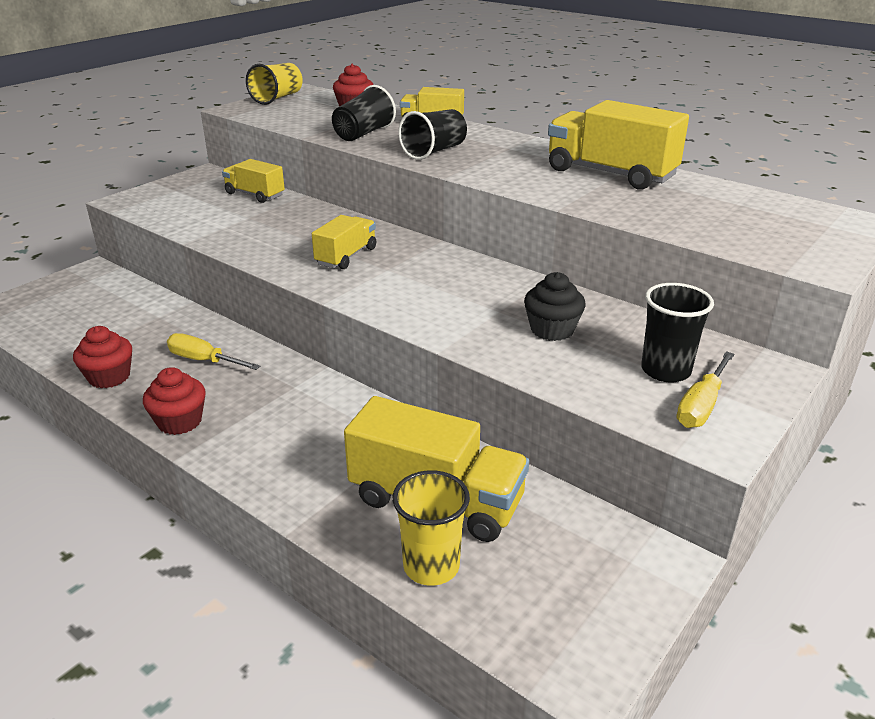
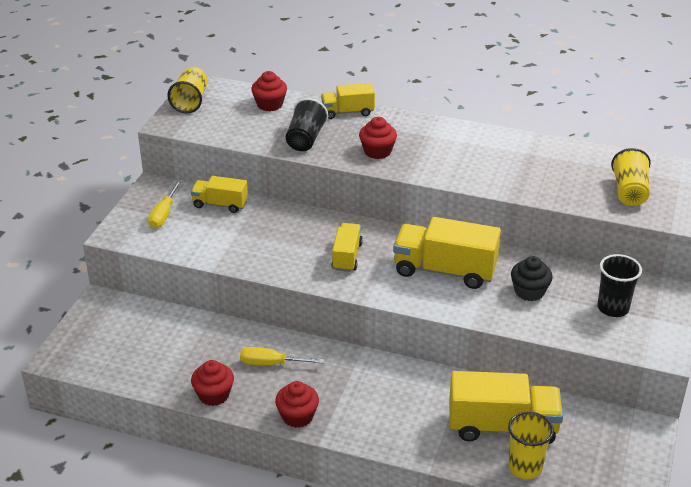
camera: 20 degrees left, 5 degrees up
black cup [398,109,467,160] -> red cupcake [359,117,397,159]
yellow truck [548,100,689,190] -> yellow truck moved to [393,217,501,289]
yellow screwdriver [677,351,734,428] -> yellow screwdriver moved to [148,180,182,228]
none -> yellow cup [611,148,651,206]

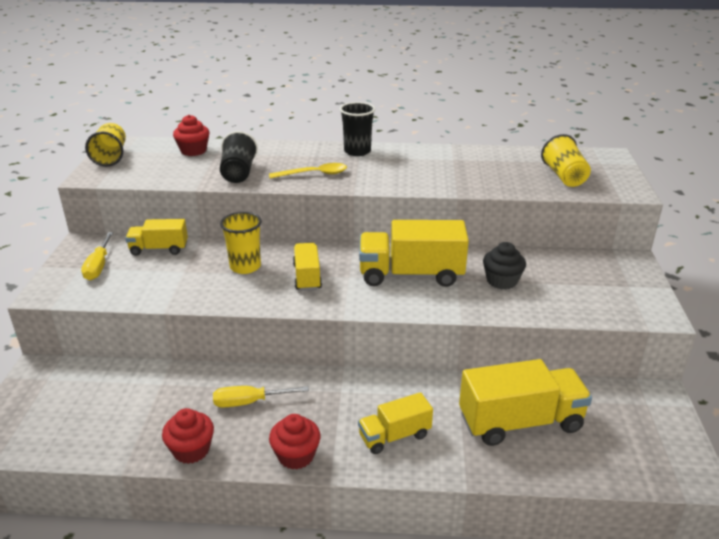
camera: 15 degrees left, 5 degrees down
yellow truck [321,83,375,119] -> yellow truck moved to [358,392,433,454]
red cupcake [359,117,397,159] -> yellow spoon [269,163,347,178]
yellow cup [508,411,554,479] -> yellow cup moved to [220,212,262,274]
black cup [597,254,642,317] -> black cup moved to [340,102,375,156]

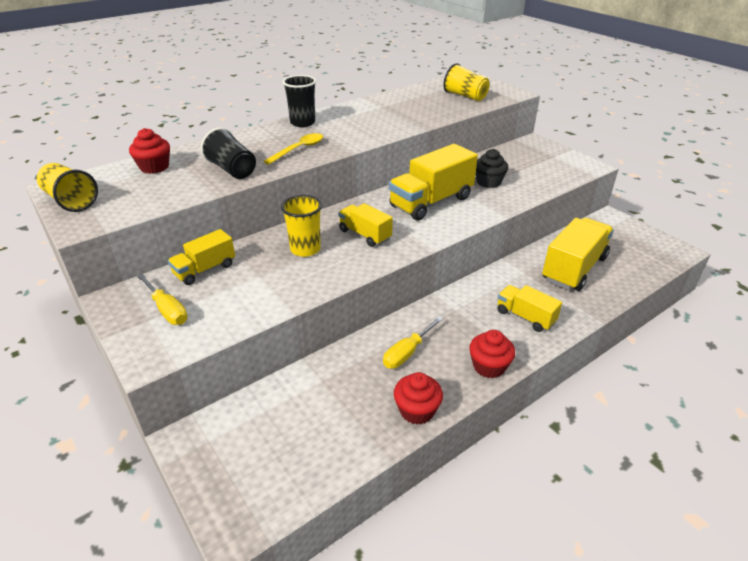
camera: 40 degrees left, 5 degrees up
yellow truck [358,392,433,454] -> yellow truck turned 105 degrees clockwise [497,285,562,332]

